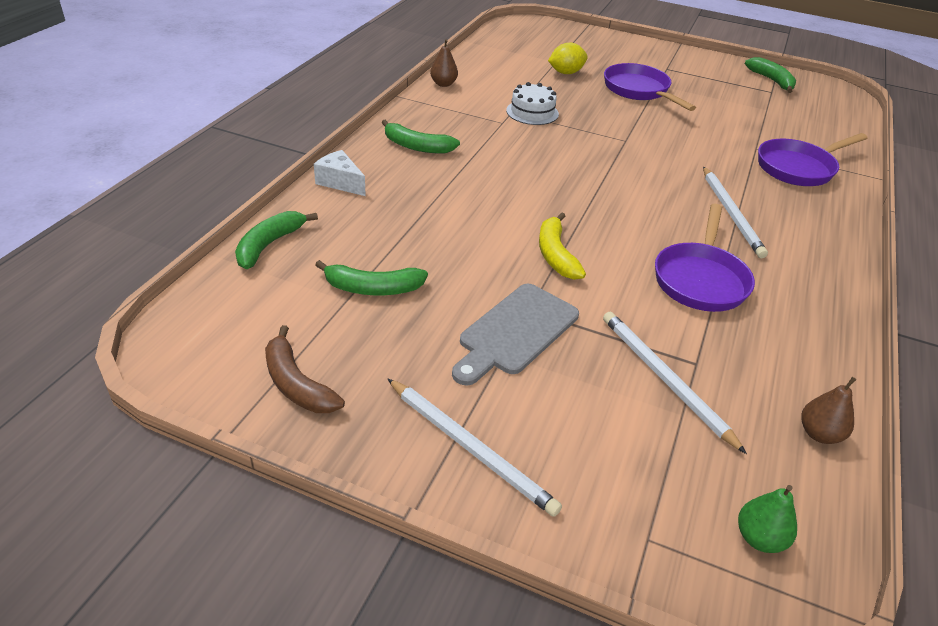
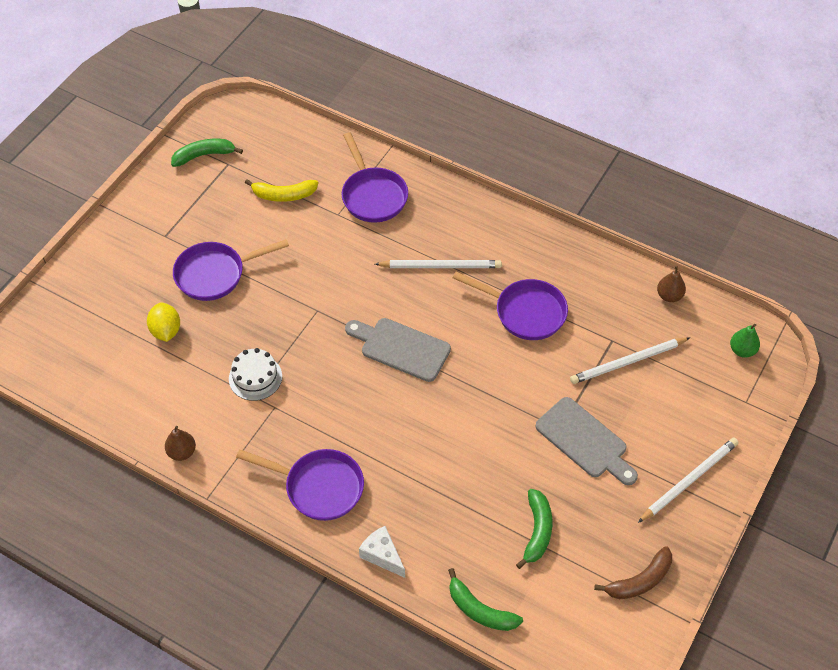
camera: 80 degrees left, 15 degrees up
white cheese [314,150,366,196] -> white cheese turned 90 degrees clockwise [359,526,405,578]
green banana [381,120,460,154] -> purple pan [236,449,364,521]
yellow banana [539,212,586,280] -> yellow banana moved to [245,179,318,202]
none -> grey cutting board [345,318,451,382]

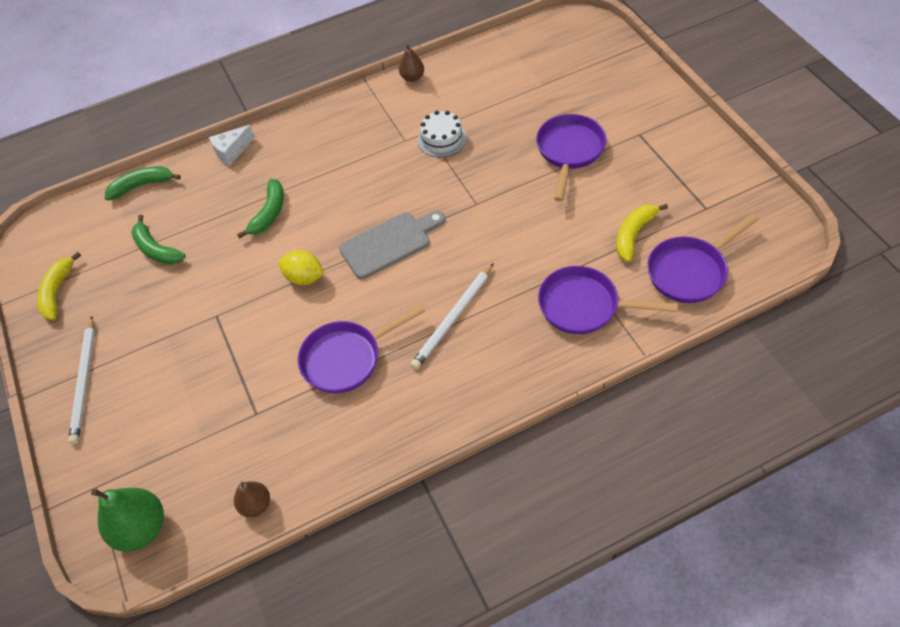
camera: 130 degrees right, 0 degrees up
yellow lemon [147,303,180,342] -> yellow lemon moved to [278,250,323,285]
green banana [171,139,243,167] -> green banana moved to [237,179,284,239]
purple pan [236,449,364,521] -> purple pan moved to [647,213,759,303]
white cheese [359,526,405,578] -> white cheese turned 150 degrees clockwise [209,125,255,166]
grey cutting board [535,397,638,485] -> none
white pencil [570,337,690,384] -> none
brown banana [594,546,672,599] -> yellow banana [37,252,81,320]
green pear [730,324,760,358] -> green pear [91,488,164,551], size x1.73

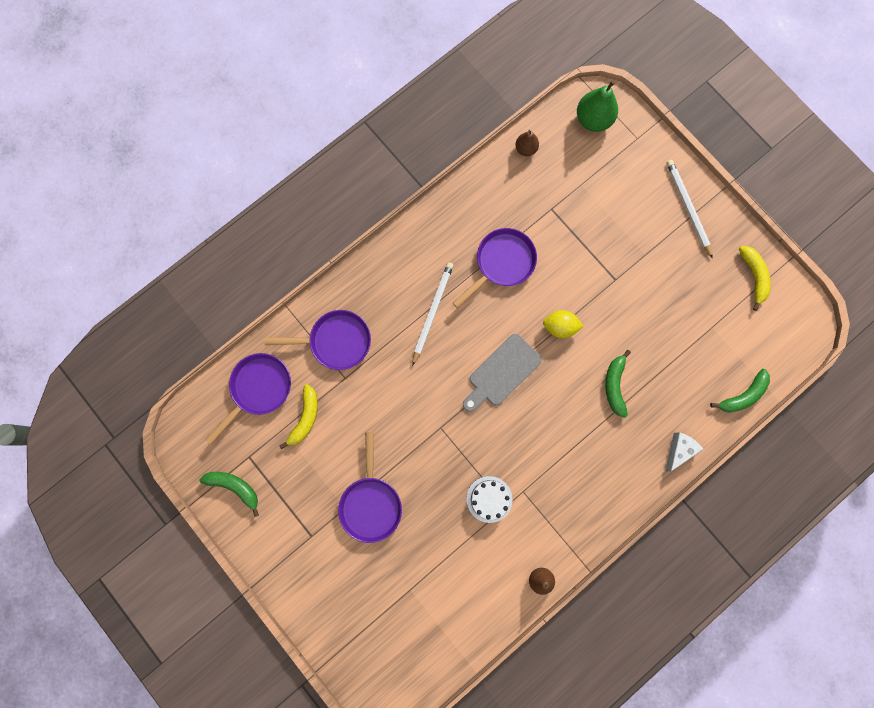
camera: 160 degrees right, 25 degrees up
green banana [131,215,185,265] -> green banana moved to [199,472,259,517]

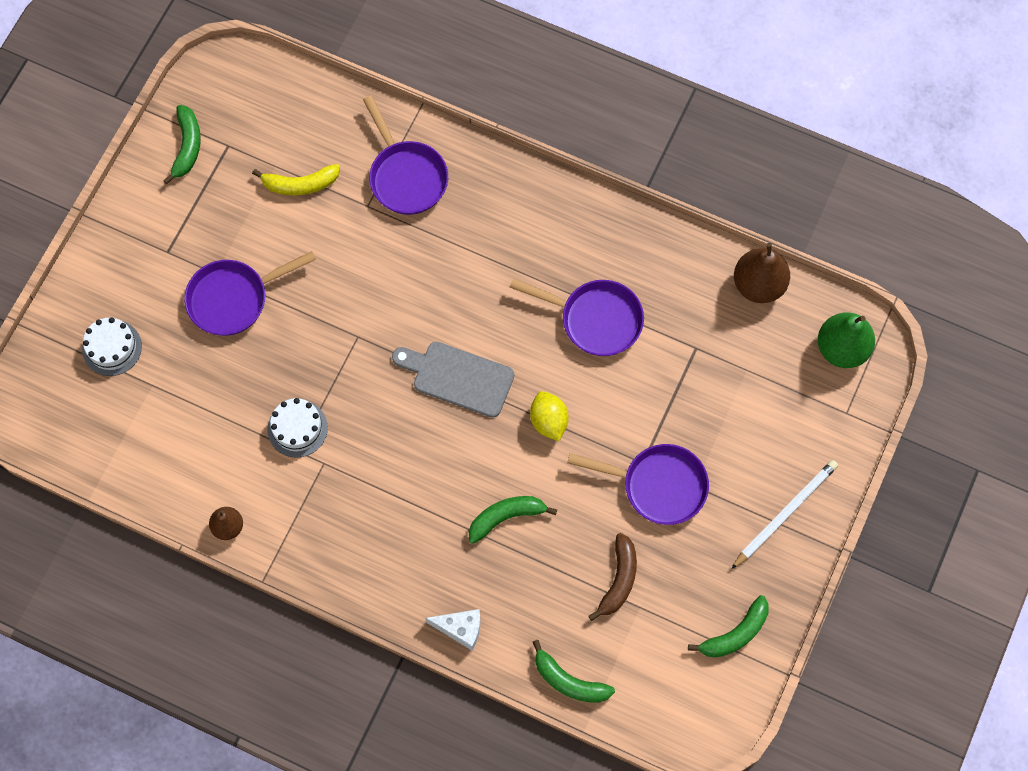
camera: 65 degrees right, 10 degrees down
purple pan [205,353,291,444] -> purple pan moved to [567,444,709,525]
white pencil [412,263,453,366] -> none
brown pear [515,130,539,156] -> brown pear [734,243,790,303], size x1.73
yellow banana [739,246,771,311] -> green banana [688,595,769,658]
none -> white cake [82,317,142,376]
none -> brown banana [588,533,637,621]

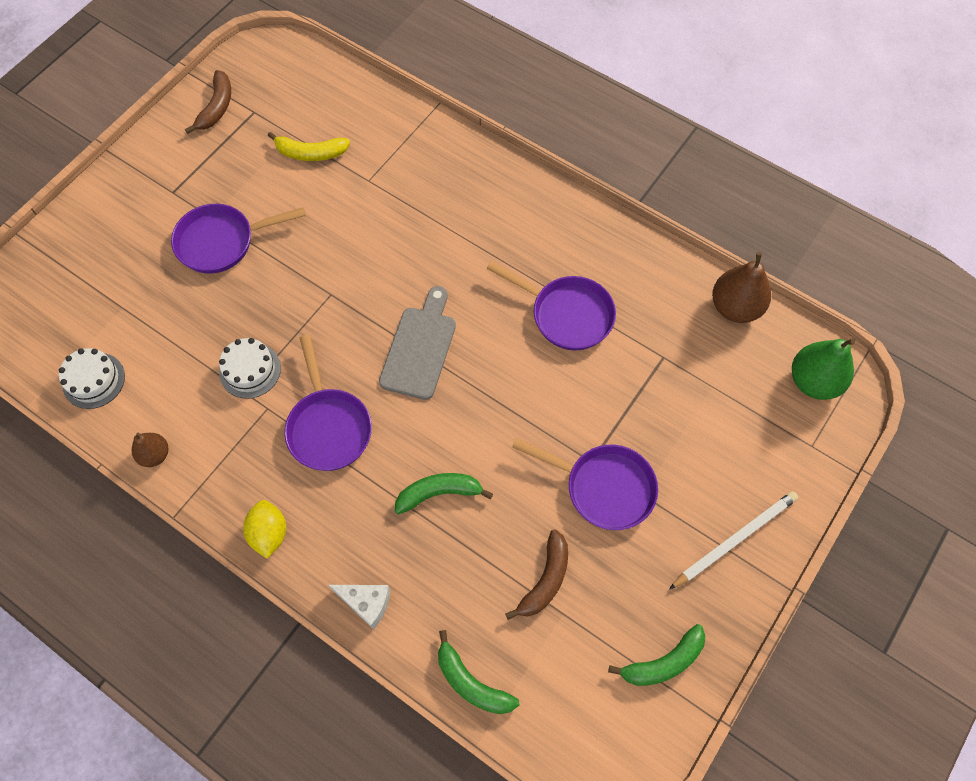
camera: 10 degrees right, 5 degrees down
white cake [82,317,142,376] -> white cake moved to [59,348,125,409]
green banana [163,105,201,184] -> brown banana [185,70,231,134]
purple pan [363,96,448,215] -> purple pan moved to [284,335,372,471]
grey cutting board [392,342,514,418] -> grey cutting board turned 75 degrees clockwise [379,286,456,400]
yellow lemon [530,391,569,441] -> yellow lemon moved to [243,500,286,559]

